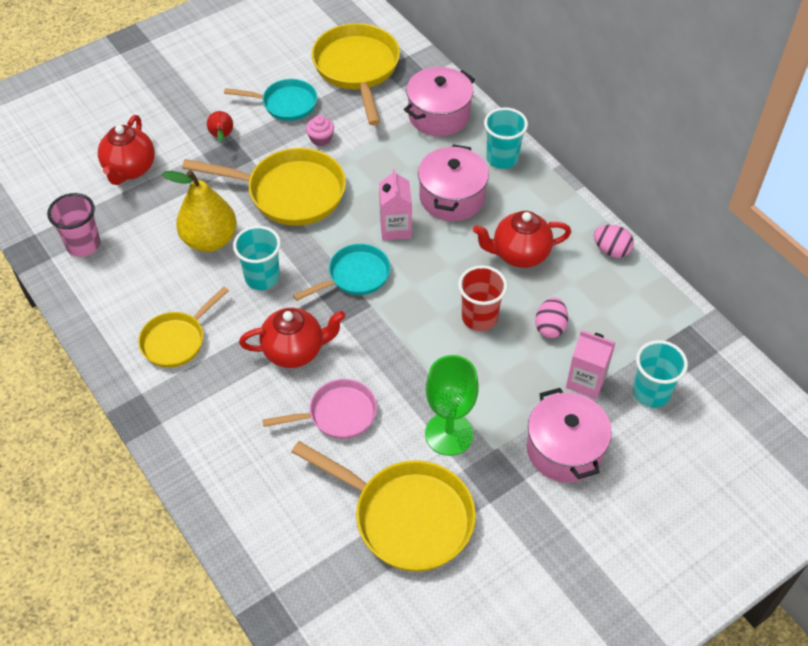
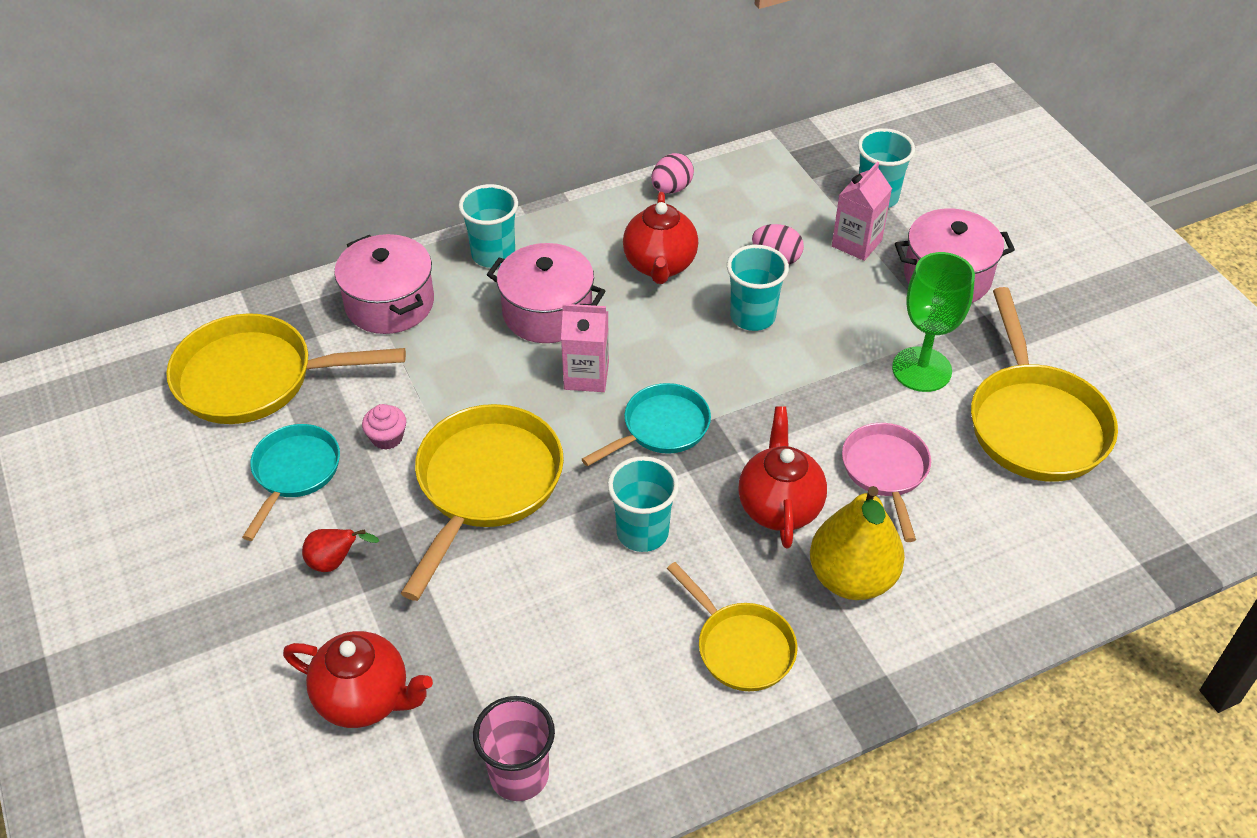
camera: 80 degrees left, 5 degrees down
yellow pear [162,170,237,252] -> yellow pear moved to [810,486,905,600]
yellow pan [292,441,476,572] -> yellow pan turned 135 degrees clockwise [971,287,1118,482]
turquoise pan [293,244,391,301] -> turquoise pan turned 75 degrees clockwise [582,383,711,466]
red cup [458,265,507,331] -> turquoise cup [727,245,789,331]

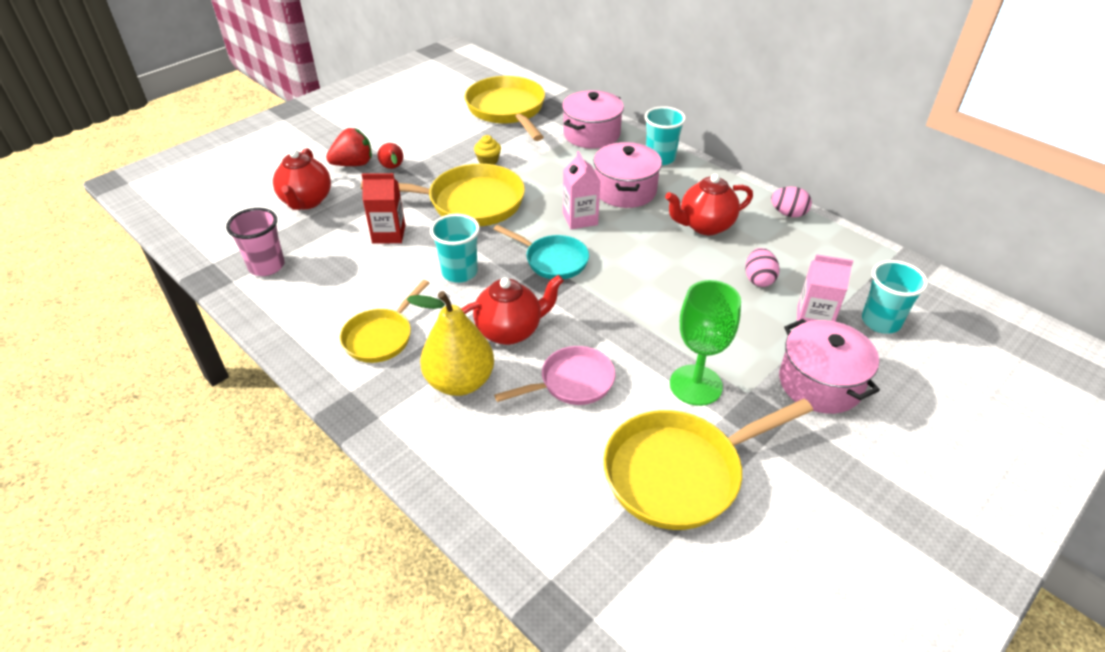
camera: 70 degrees right, 5 degrees down
turquoise pan [242,424,340,541] -> none
pink cupcake [362,404,406,450] -> yellow cupcake [474,135,501,165]
turquoise cup [727,245,789,331] -> none
none -> red strawberry [326,128,372,166]
none -> red carton [362,173,405,244]

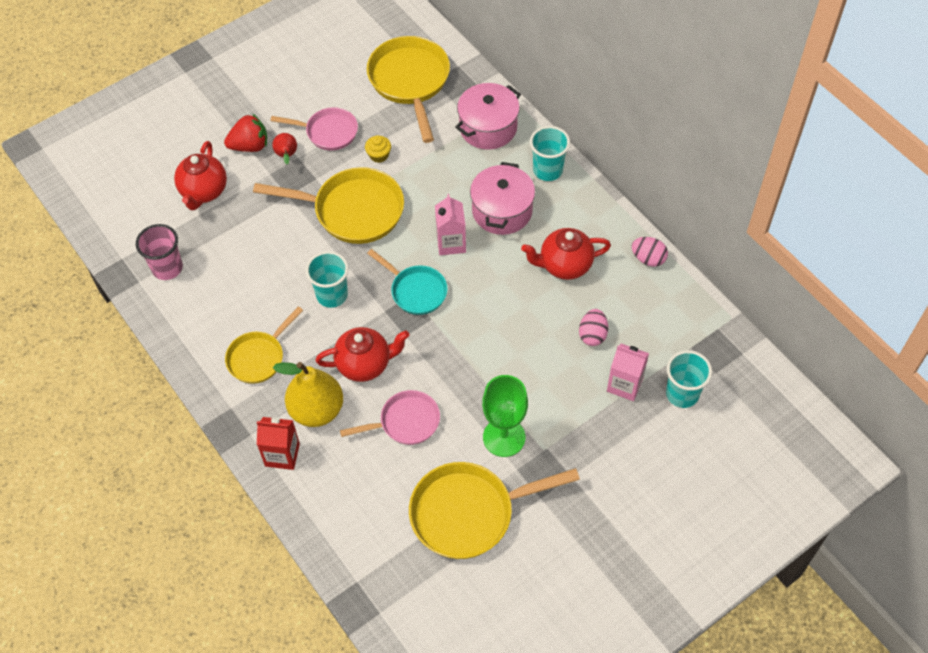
camera: 10 degrees right, 15 degrees up
red carton [362,173,405,244] -> red carton moved to [257,417,300,470]
pink pot [779,319,880,414] -> none
none -> pink pan [270,107,358,151]

